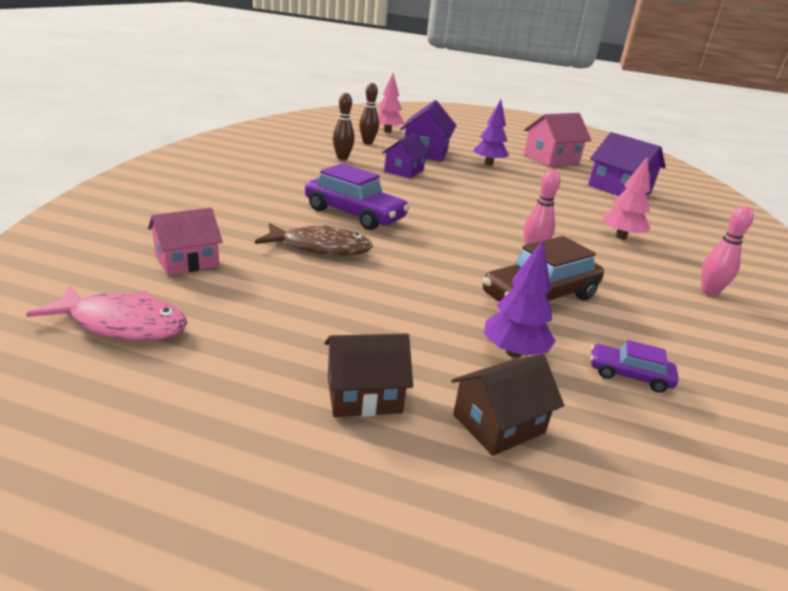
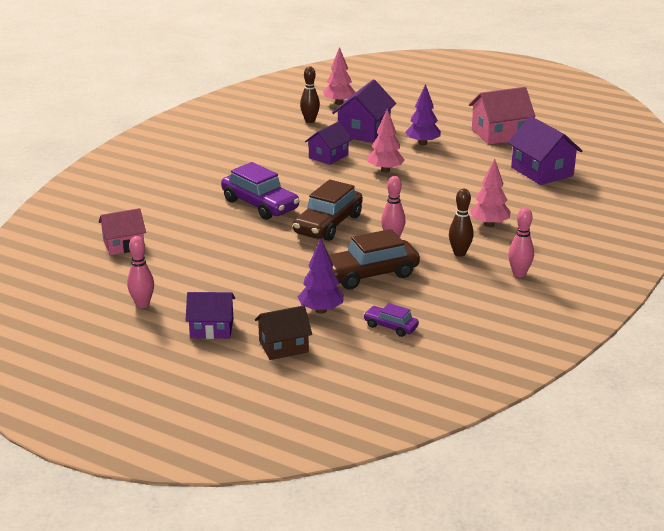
camera: 15 degrees right, 0 degrees up
pink fish [26,285,188,341] -> none
brown fish [255,223,373,256] -> none
brown house [324,333,413,417] -> purple house [186,292,235,339]
brown bowling pin [333,93,355,160] -> brown bowling pin moved to [449,189,474,257]
none -> pink bowling pin [127,236,154,308]
none -> brown car [293,180,363,241]
none -> pink tree [368,109,405,173]

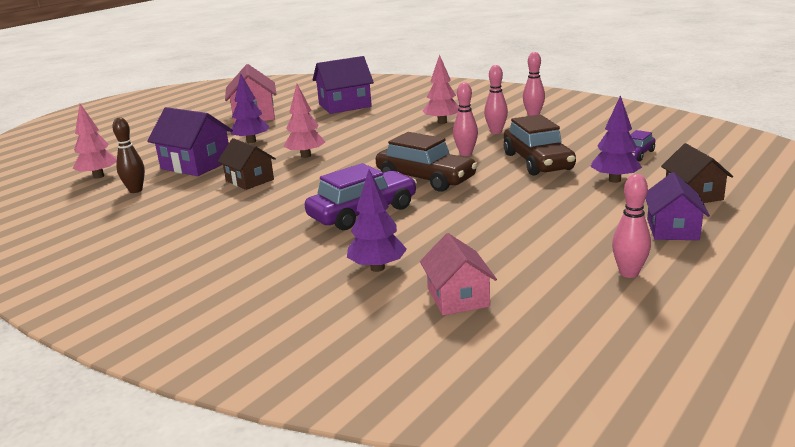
camera: 80 degrees left, 5 degrees down
purple house [305,121,352,165] -> brown house [217,138,276,190]
brown bowling pin [449,189,474,257] -> pink bowling pin [484,65,508,134]
none -> purple tree [347,170,407,272]

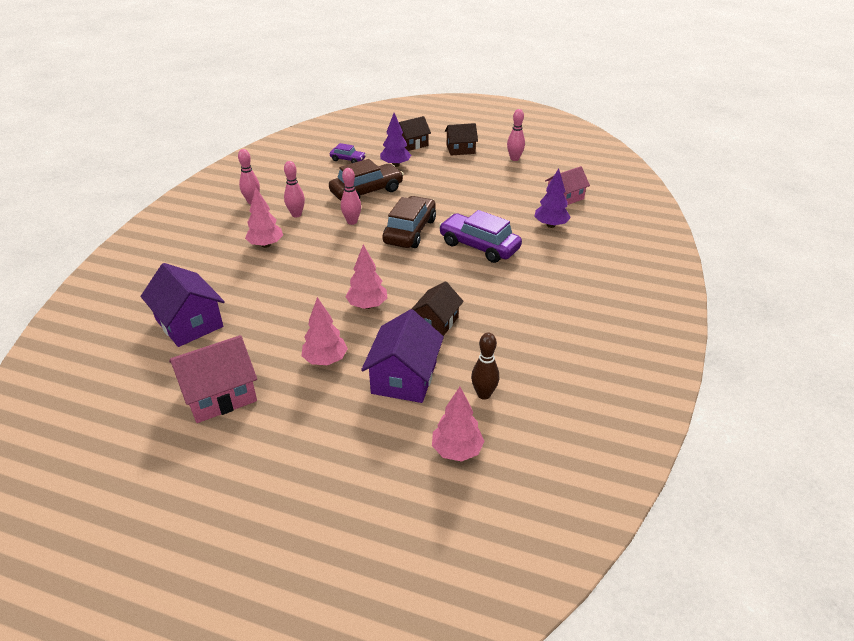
camera: 110 degrees left, 15 degrees up
purple tree [231,74,269,143] -> pink tree [302,297,348,365]
purple house [645,172,710,240] -> brown house [445,123,478,156]

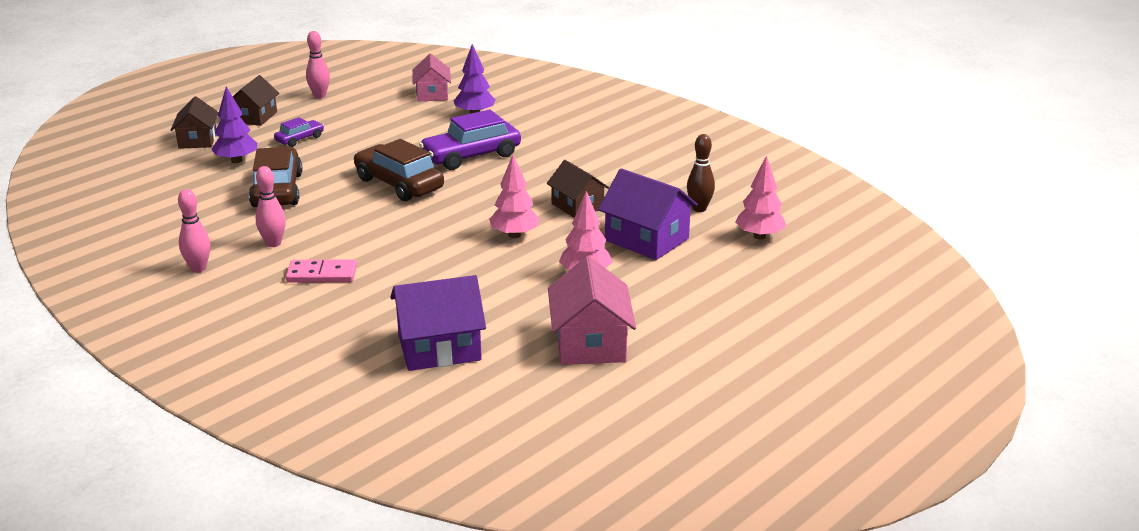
camera: 65 degrees left, 10 degrees down
pink tree [245,187,283,248] -> pink domino [286,259,357,283]
purple car [330,143,366,163] -> purple car moved to [274,117,324,147]
pink bowling pin [341,168,361,225] -> none

